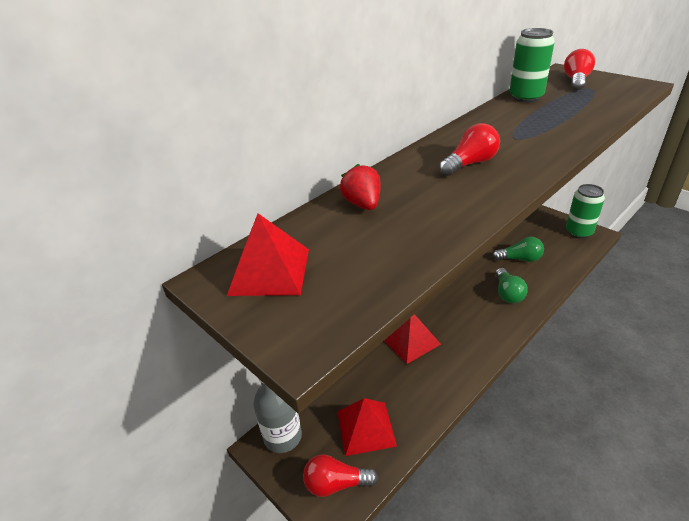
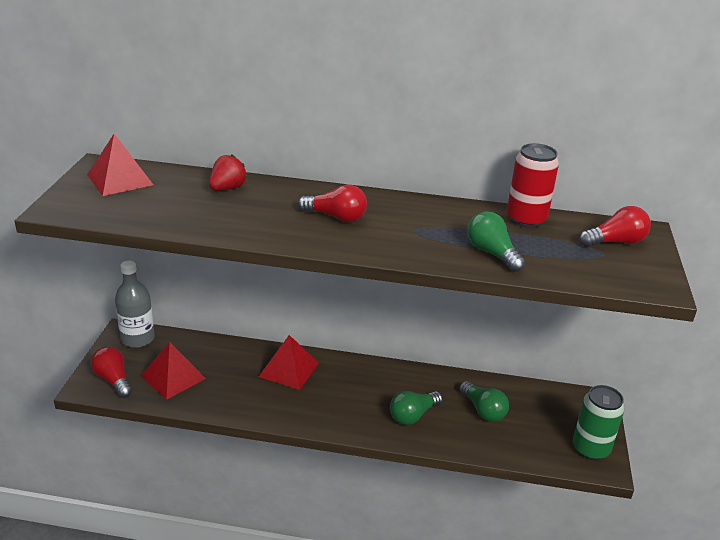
camera: 50 degrees right, 5 degrees down
green can [509,28,555,102] -> red can [507,143,559,228]
none -> green light bulb [467,212,525,272]

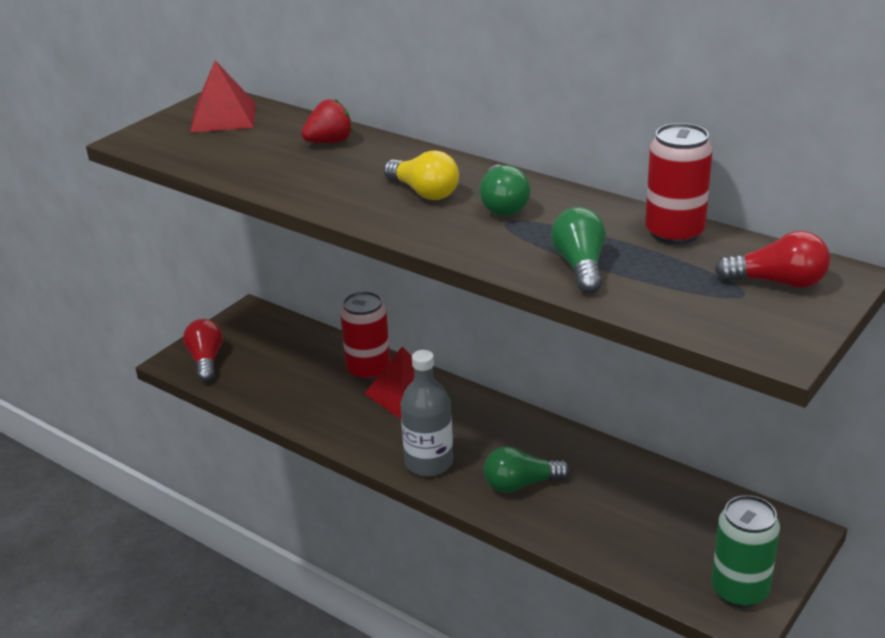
camera: 30 degrees right, 0 degrees up
grey bottle [115,261,155,348] -> grey bottle moved to [400,350,453,476]
red pyramid [141,342,206,400] -> none
red light bulb [298,184,367,222] -> yellow light bulb [384,150,459,200]
green light bulb [459,381,509,422] -> green light bulb moved to [479,165,531,216]
none -> red can [340,291,390,381]

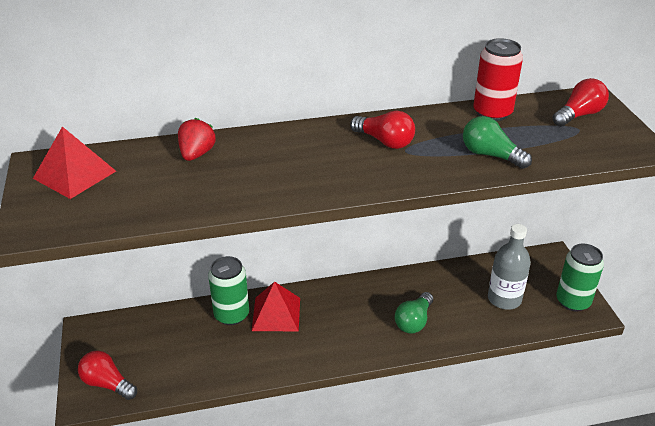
camera: 50 degrees left, 5 degrees up
red can [340,291,390,381] -> green can [208,256,249,325]
yellow light bulb [384,150,459,200] -> none
grey bottle [400,350,453,476] -> grey bottle moved to [488,224,531,310]
green light bulb [479,165,531,216] -> red light bulb [350,111,415,149]

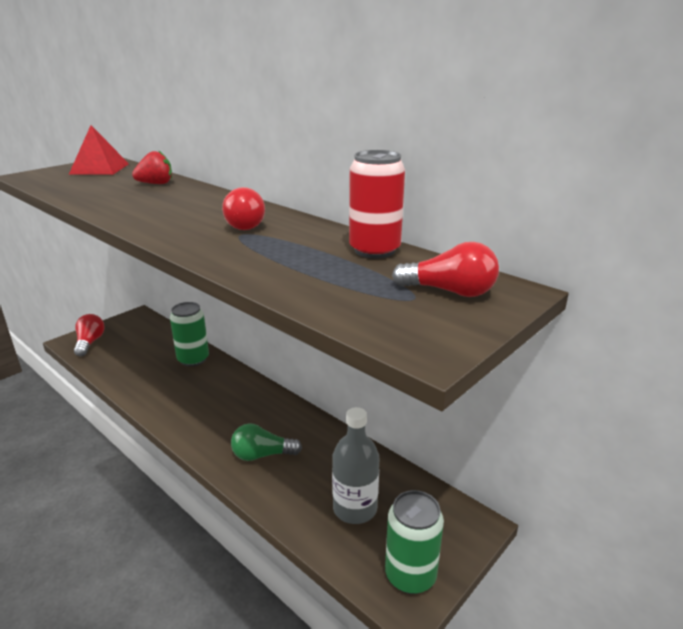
camera: 55 degrees right, 10 degrees down
red pyramid [252,281,300,331] -> none
green light bulb [463,116,532,169] -> none

